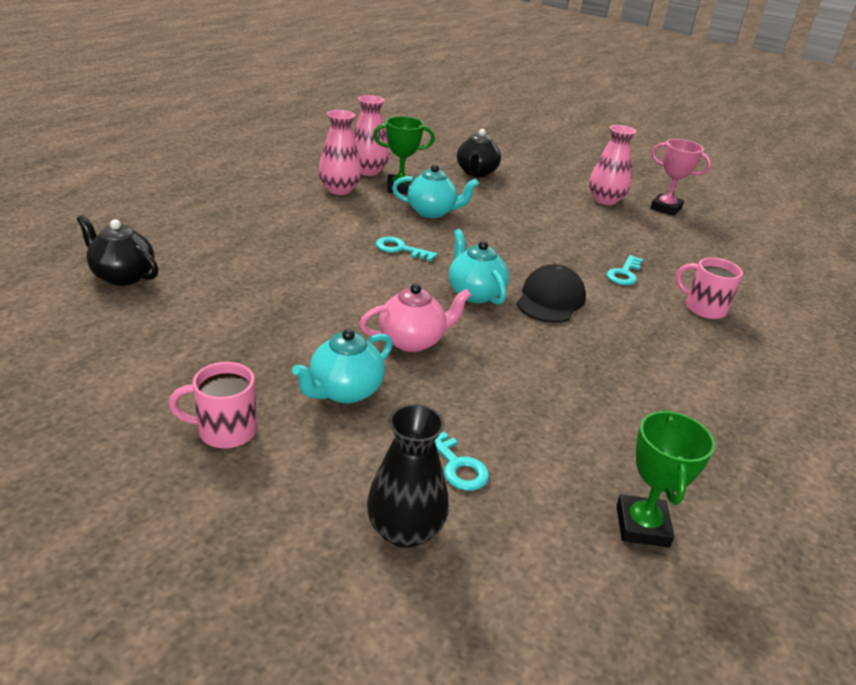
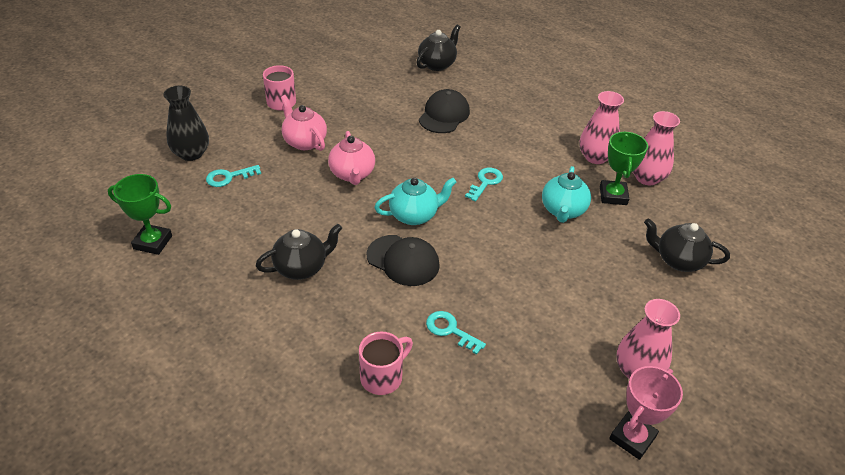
camera: 100 degrees right, 10 degrees up
turquoise teapot [292,328,393,404] -> pink teapot [281,95,327,151]
none -> black teapot [256,224,342,280]
none -> black cap [419,89,470,133]

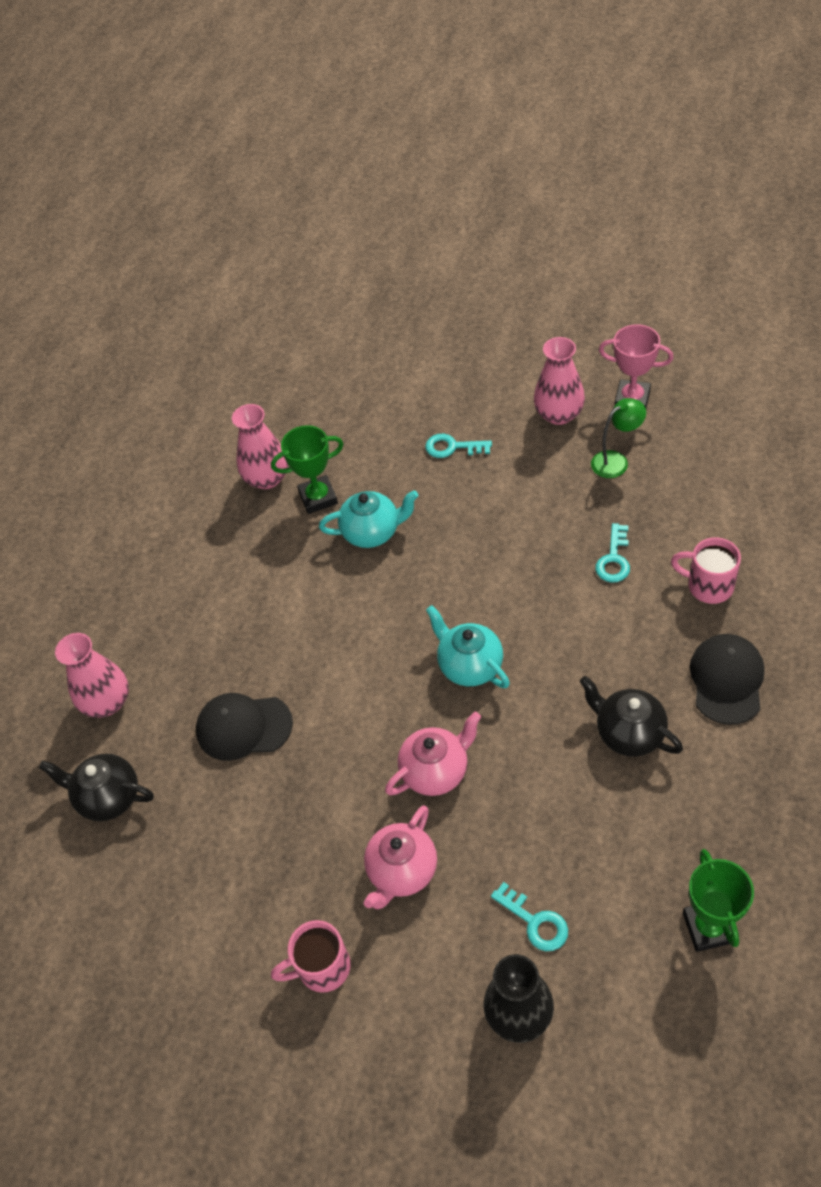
camera: 105 degrees left, 10 degrees up
black cap [366,235,440,286] -> black cap moved to [690,634,765,725]
turquoise key [465,168,503,201] -> turquoise key moved to [425,434,492,458]
pink vase [579,91,624,164] -> pink vase moved to [55,633,129,718]
black teapot [644,218,730,272] -> none
none -> green lamp [591,398,646,478]

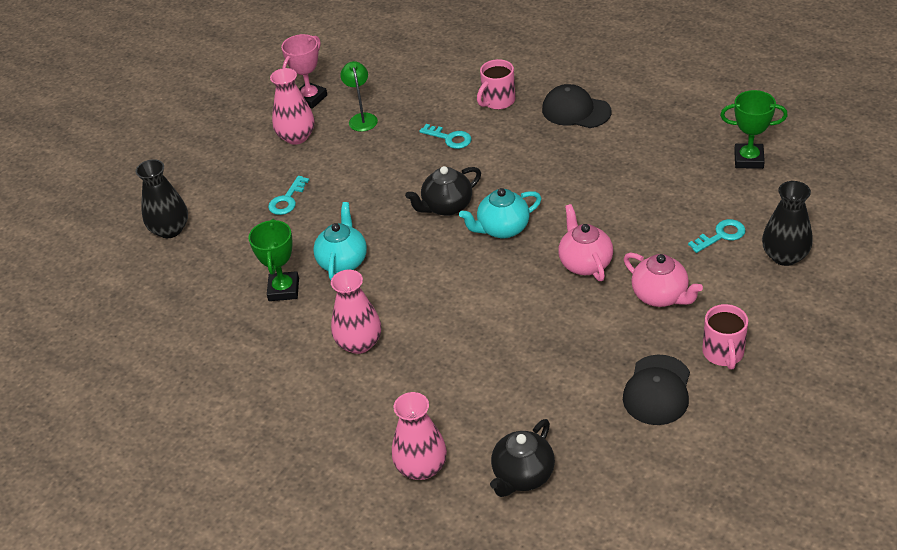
camera: 75 degrees left, 10 degrees down
black cap [196,693,293,761] -> black cap moved to [623,354,690,425]
pink vase [232,404,288,489] -> pink vase moved to [331,270,381,354]
black teapot [580,676,683,757] -> black teapot moved to [405,166,481,216]
none -> black vase [135,159,188,238]

